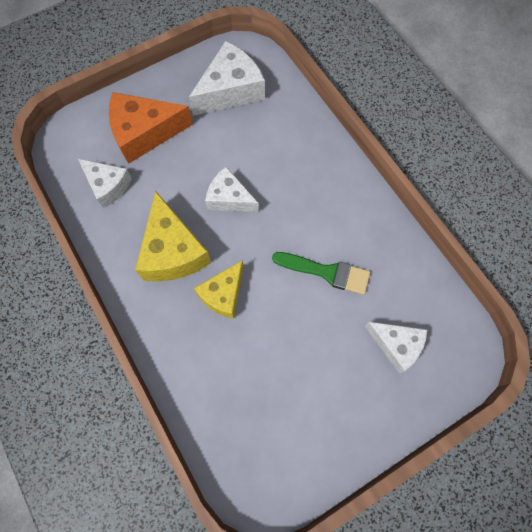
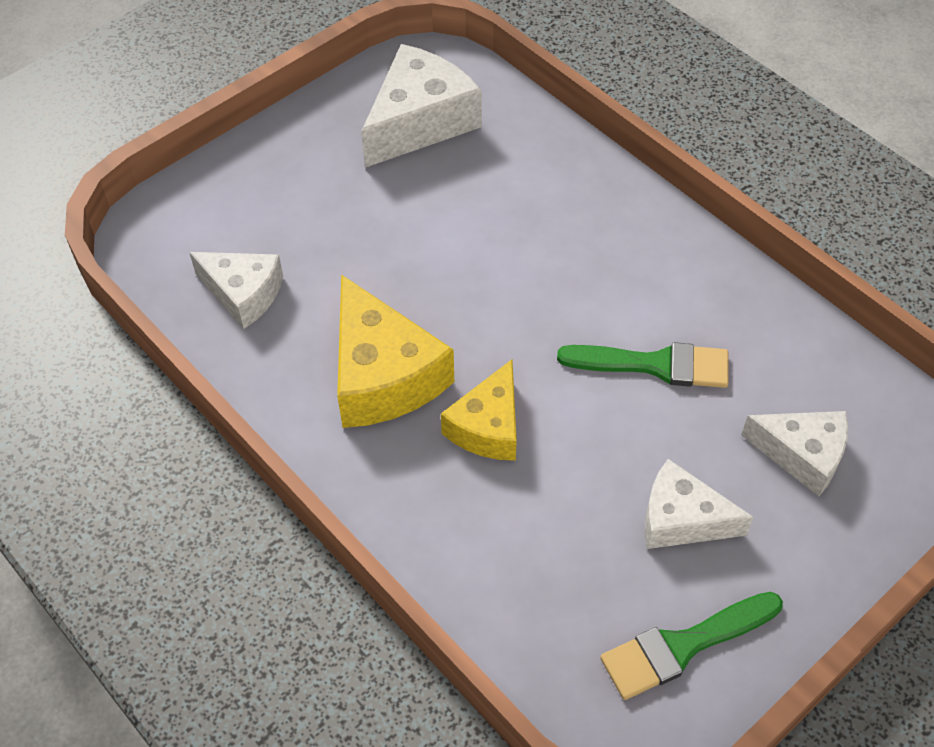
camera: 10 degrees left, 15 degrees down
orange cheese [109,92,193,164] -> none
white cheese [205,167,259,212] -> white cheese moved to [645,459,754,549]
none -> green brush [600,592,783,700]

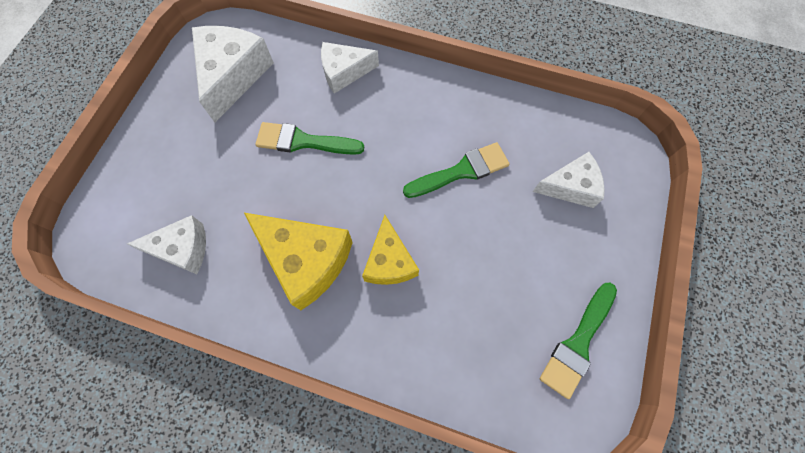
camera: 30 degrees left, 15 degrees up
white cheese [645,459,754,549] -> white cheese moved to [321,42,379,94]
none -> green brush [255,122,364,155]

